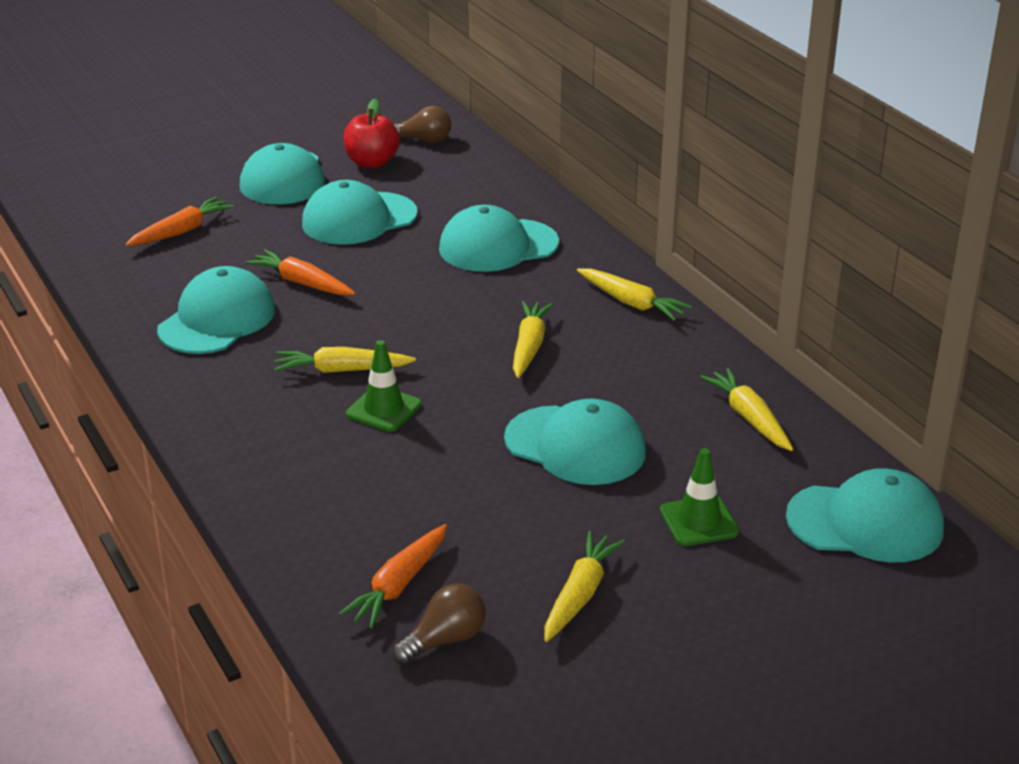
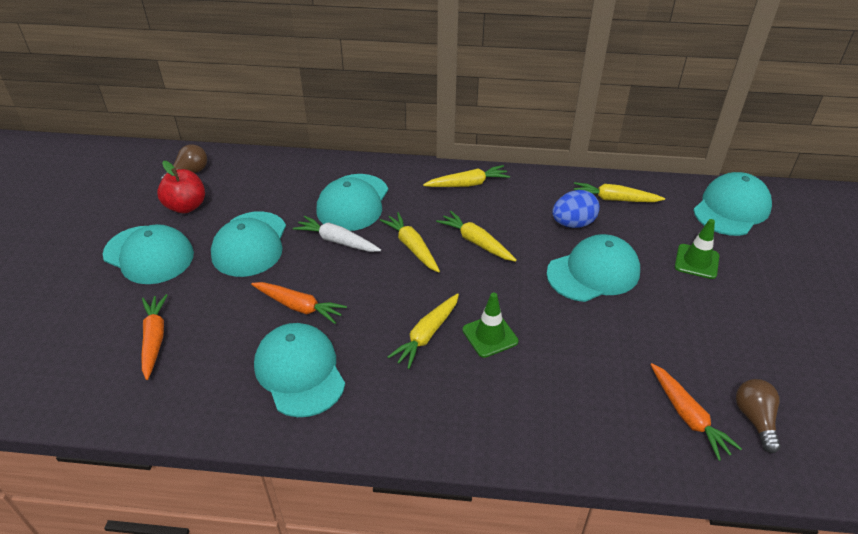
camera: 55 degrees left, 10 degrees up
orange carrot [245,250,355,296] -> orange carrot turned 135 degrees counterclockwise [251,282,347,324]
yellow carrot [544,531,625,642] -> yellow carrot moved to [380,212,440,272]
none -> white carrot [293,216,381,252]
none -> blue egg [552,190,600,228]

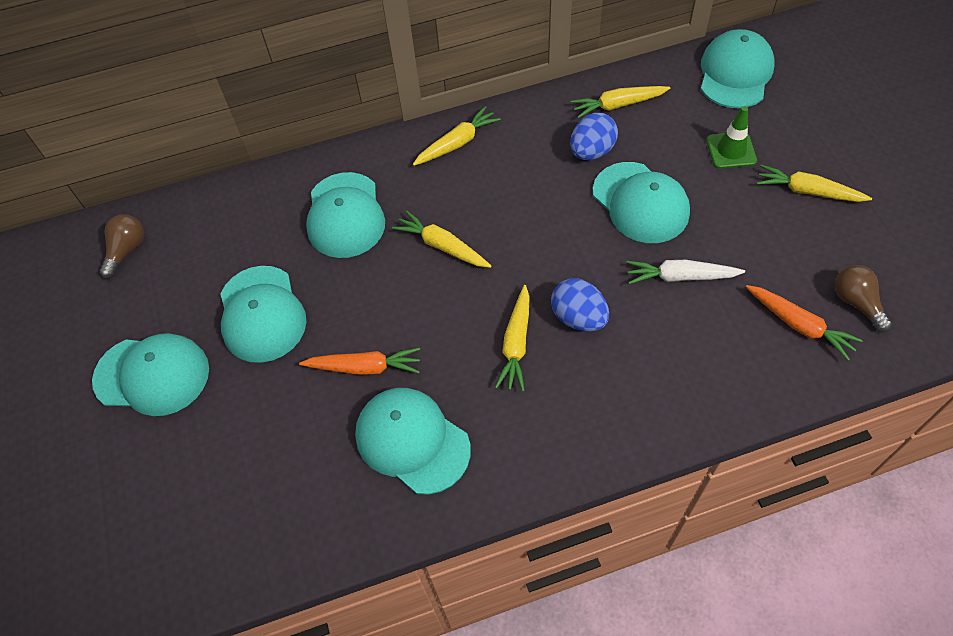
camera: 20 degrees left, 15 degrees up
orange carrot [142,294,168,380] -> none
red apple [157,161,205,213] -> none
white carrot [293,216,381,252] -> white carrot moved to [626,260,745,284]
yellow carrot [436,211,517,262] -> yellow carrot moved to [757,165,872,202]
green traffic cone [462,293,518,358] -> blue egg [551,278,609,332]
turquoise cap [546,234,640,302] -> turquoise cap turned 105 degrees clockwise [593,162,690,243]

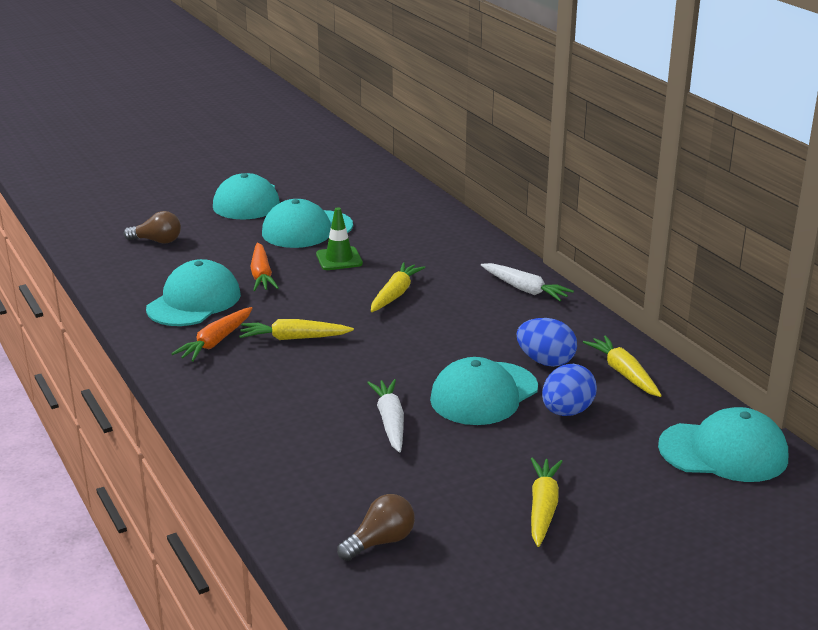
camera: 75 degrees right, 30 degrees down
brown light bulb [100,214,144,278] -> brown light bulb moved to [123,211,181,244]
turquoise cap [306,172,385,258] -> none
yellow carrot [413,106,501,166] -> white carrot [481,263,574,301]
blue egg [551,278,609,332] -> blue egg moved to [542,364,597,416]
green traffic cone [706,106,757,169] -> green traffic cone moved to [316,207,363,270]
orange carrot [746,285,863,361] -> orange carrot moved to [171,307,252,362]

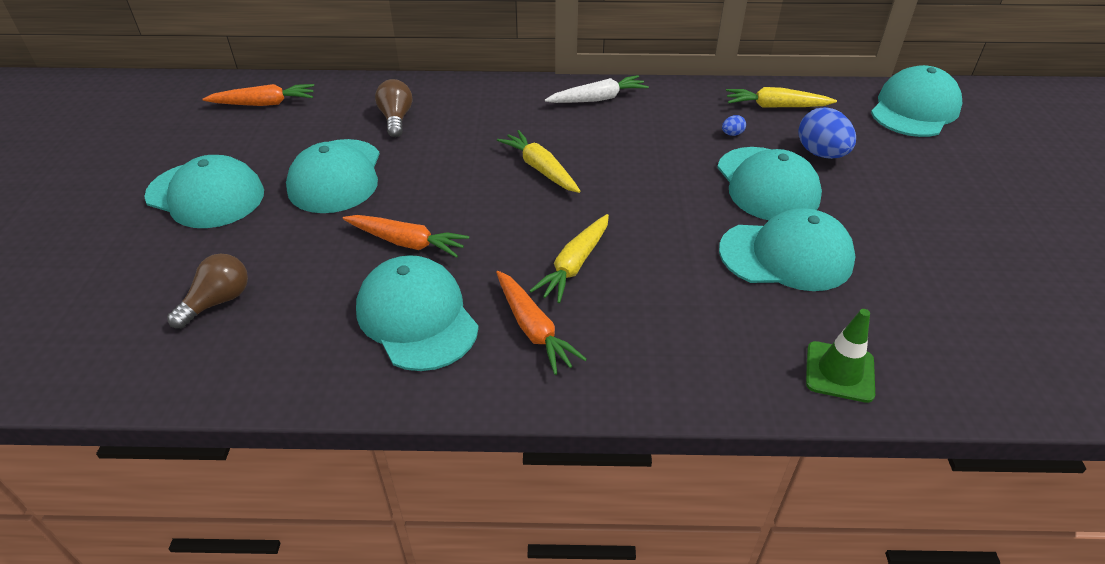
camera: 60 degrees left, 15 degrees up
green traffic cone [316,207,363,270] -> green traffic cone moved to [806,309,875,403]
brown light bulb [337,494,415,561] -> brown light bulb moved to [375,79,412,137]
white carrot [367,379,404,452] -> turquoise cap [719,208,856,291]
blue egg [517,318,577,367] -> blue egg [722,115,746,136], size x0.44
yellow carrot [531,457,563,547] -> none
none -> orange carrot [203,84,314,106]

